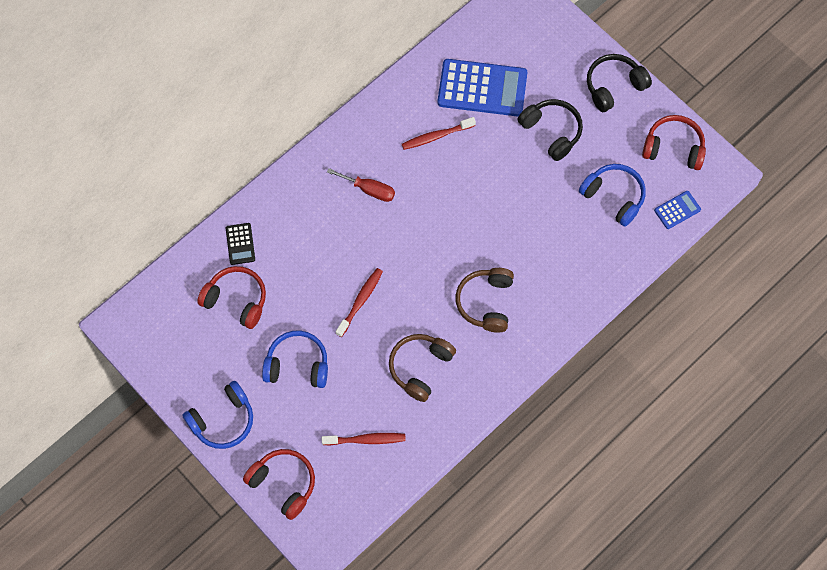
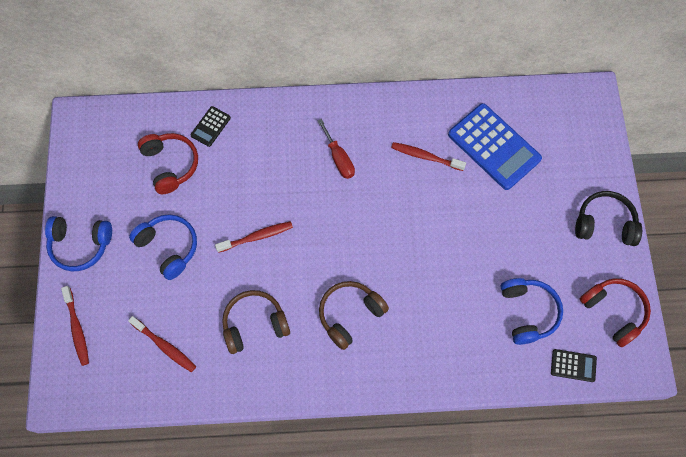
camera: 40 degrees right, 0 degrees up
red headphones [243,449,315,520] -> red toothbrush [61,286,89,366]
black headphones [517,99,583,161] -> none
blue calculator [654,191,701,229] -> black calculator [551,349,597,382]

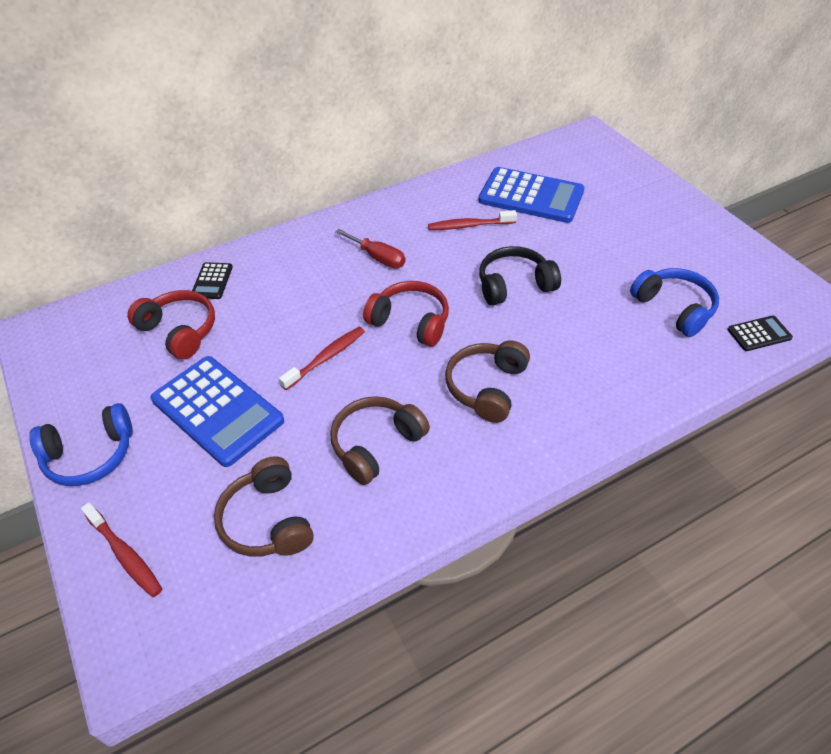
camera: 25 degrees left, 20 degrees down
red toothbrush [128,316,196,372] -> brown headphones [214,456,314,557]
blue headphones [129,214,197,280] -> blue calculator [151,356,284,467]
black headphones [575,191,642,246] -> black headphones moved to [479,246,561,306]
red headphones [580,278,651,347] -> red headphones moved to [363,281,449,347]

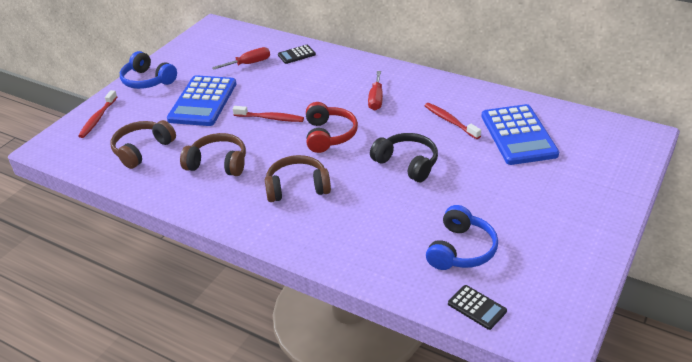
camera: 60 degrees right, 10 degrees down
red headphones [127,290,215,359] -> red screwdriver [212,47,270,70]

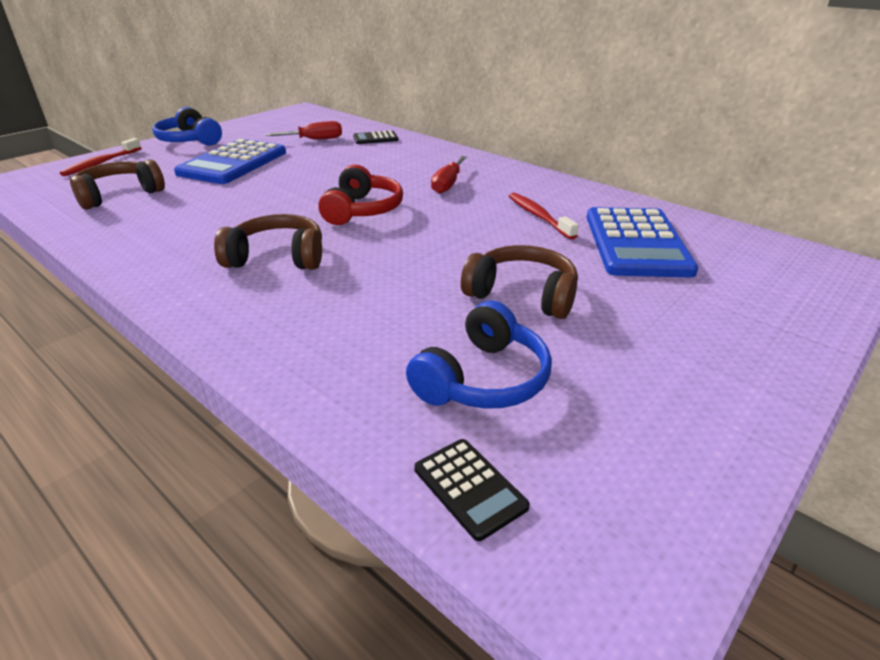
camera: 10 degrees right, 5 degrees down
brown headphones [180,133,246,176] -> brown headphones moved to [461,245,578,319]
red toothbrush [233,106,304,122] -> none
black headphones [370,133,438,182] -> none

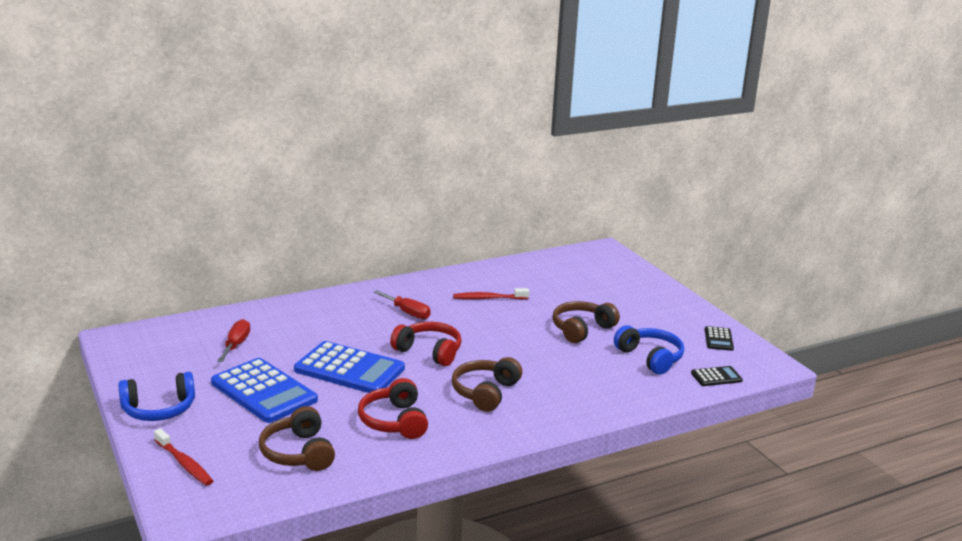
camera: 70 degrees left, 10 degrees down
black calculator [353,130,398,144] -> black calculator moved to [705,326,734,351]
blue calculator [587,207,698,277] -> blue calculator moved to [294,341,405,393]
none -> red headphones [358,378,428,439]

